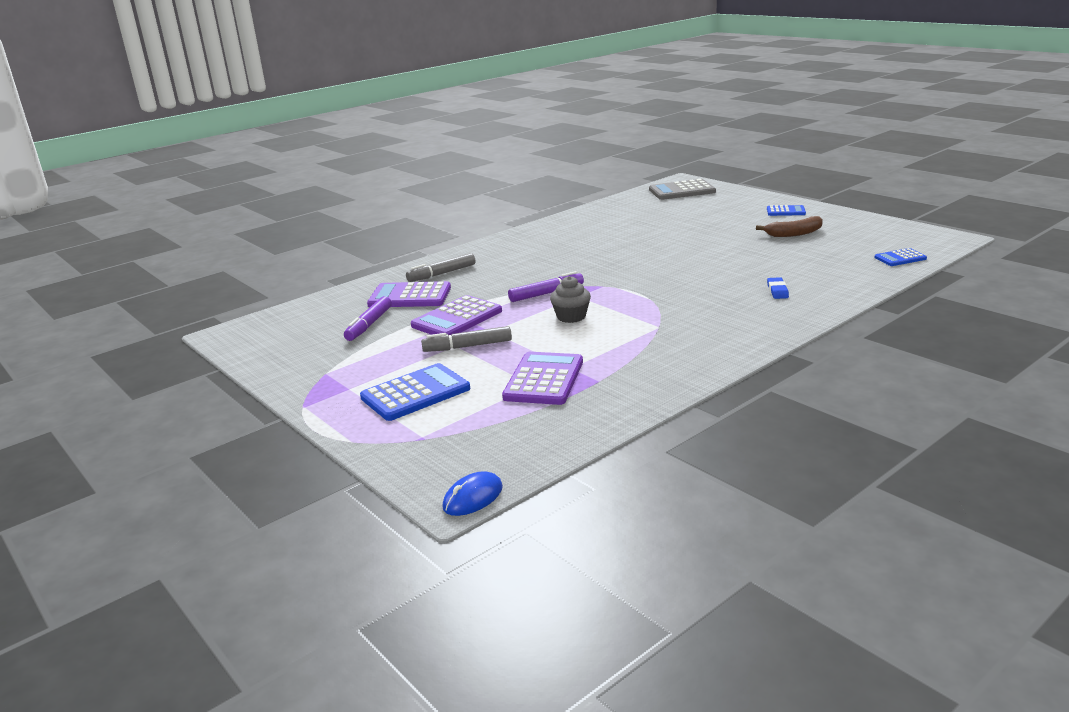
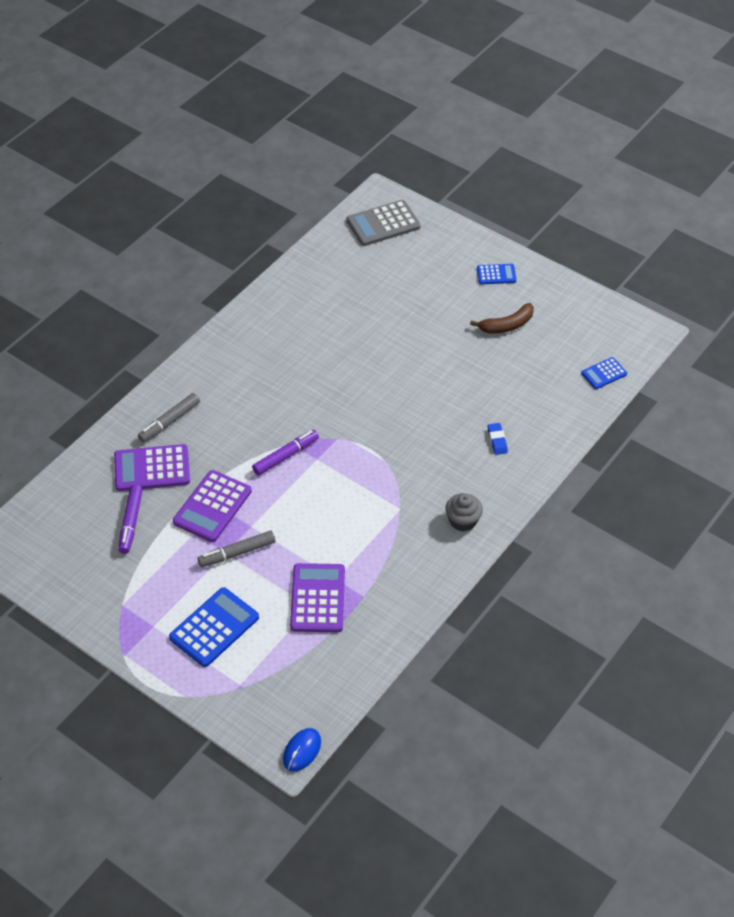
camera: 15 degrees left, 25 degrees up
grey cupcake [550,276,591,323] -> grey cupcake moved to [445,493,483,531]

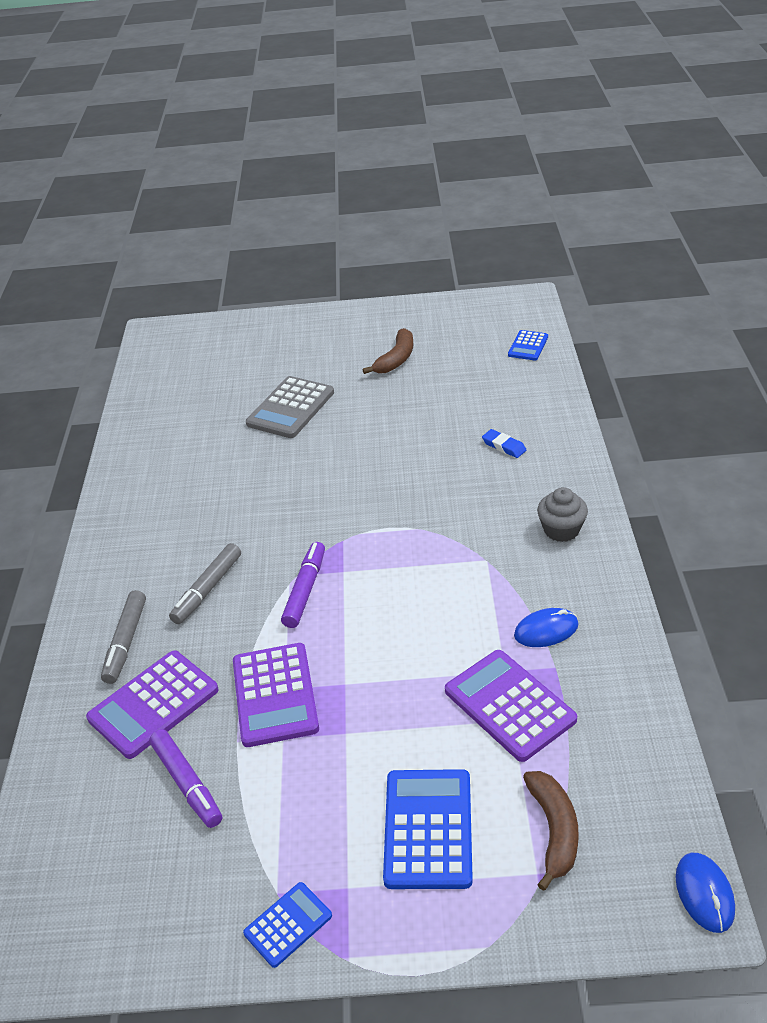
camera: 35 degrees left, 10 degrees down
grey marker [198,530,275,567] -> grey marker moved to [169,543,241,624]
grey calculator [347,200,421,246] -> grey calculator moved to [246,376,334,438]
blue calculator [477,264,517,284] -> blue calculator moved to [243,882,332,968]
none -> blue mouse [514,608,579,647]
none -> brown banana [523,771,579,891]

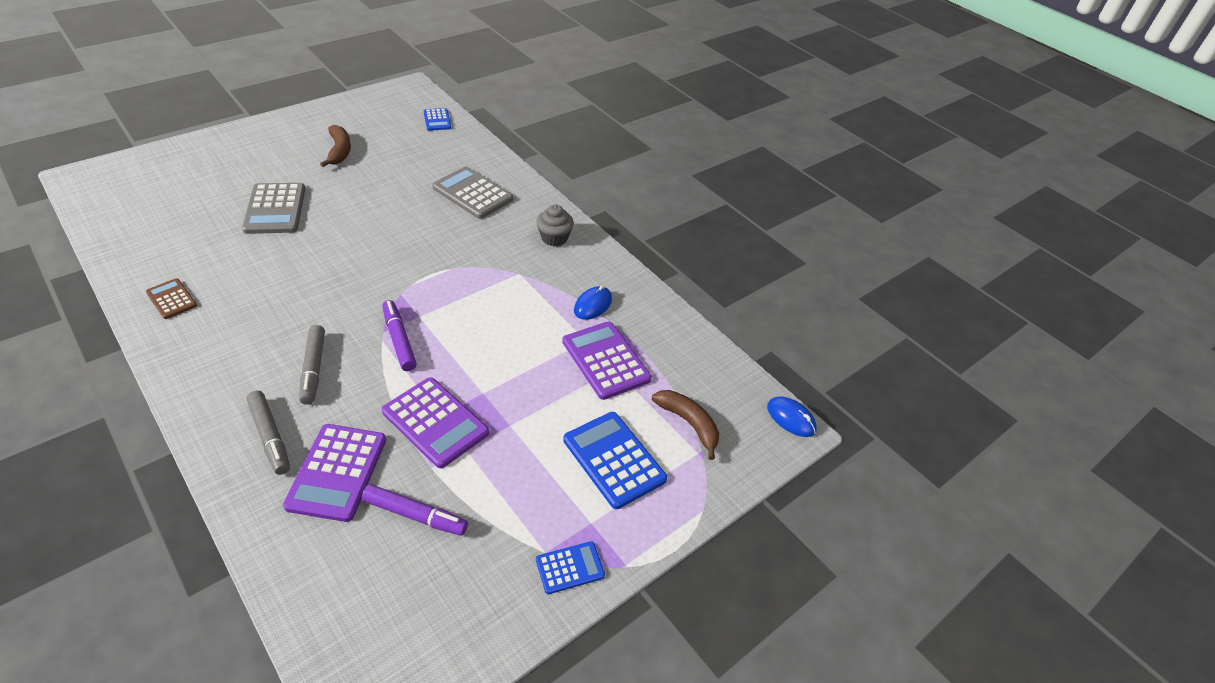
camera: 45 degrees left, 5 degrees up
blue calculator [243,882,332,968] -> blue calculator turned 60 degrees clockwise [536,541,605,594]
purple calculator [445,650,577,762] -> purple calculator turned 45 degrees clockwise [562,321,651,400]
blue eraser [482,429,526,458] -> grey calculator [432,167,513,219]
none -> brown calculator [146,278,197,319]

